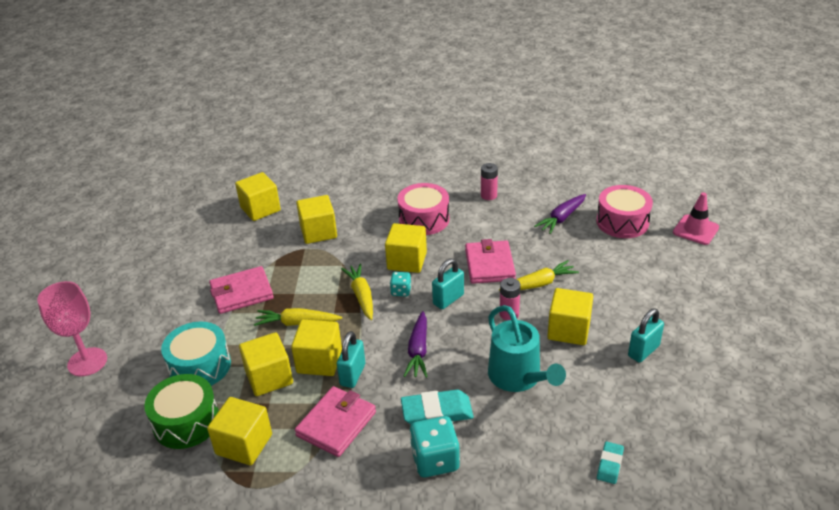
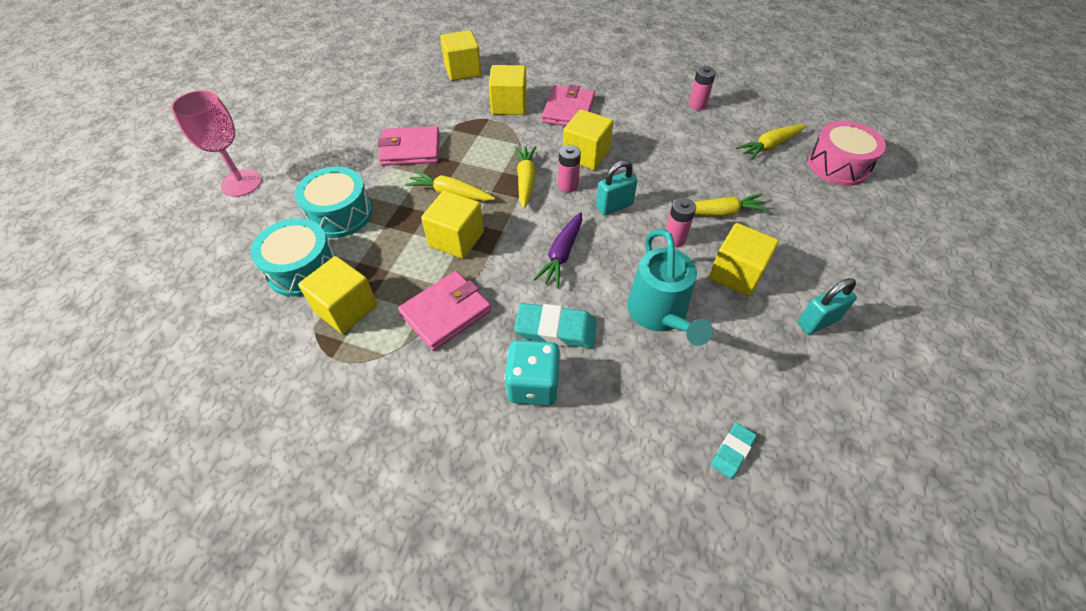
camera: 15 degrees right, 15 degrees up
green drum [144,374,219,449] -> turquoise drum [250,218,336,297]
yellow cube [239,332,293,396] -> none
turquoise padlock [337,331,365,388] -> none
turquoise dice [390,272,411,296] -> pink battery [558,145,581,192]
pink drum [397,183,449,235] -> none
pink wallet [465,239,516,284] -> pink wallet moved to [542,85,595,126]
purple carrot [534,194,586,234] -> yellow carrot [736,125,806,160]
pink traffic cone [673,192,719,245] -> none

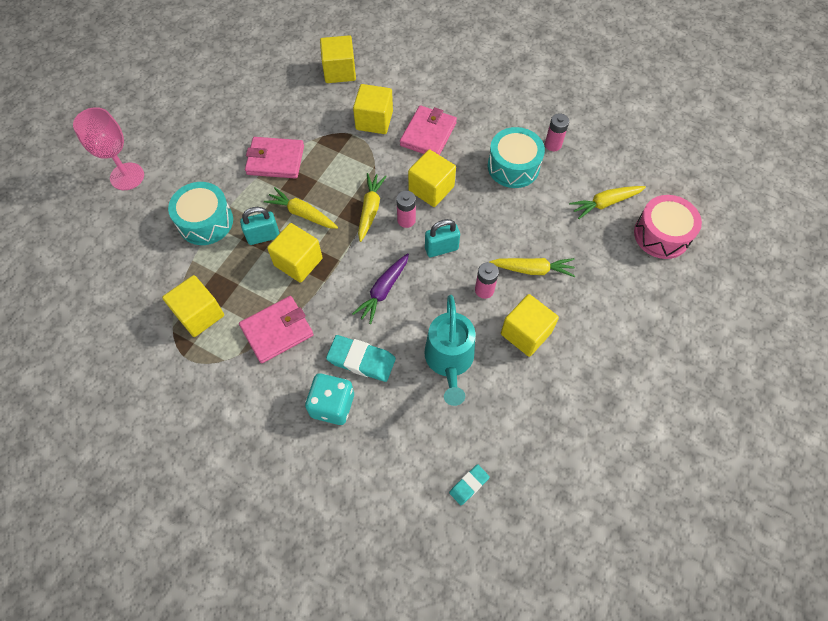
camera: 10 degrees right, 10 degrees up
turquoise drum [250,218,336,297] -> turquoise drum moved to [487,127,545,188]
turquoise padlock [797,278,857,335] -> turquoise padlock moved to [240,207,280,245]

